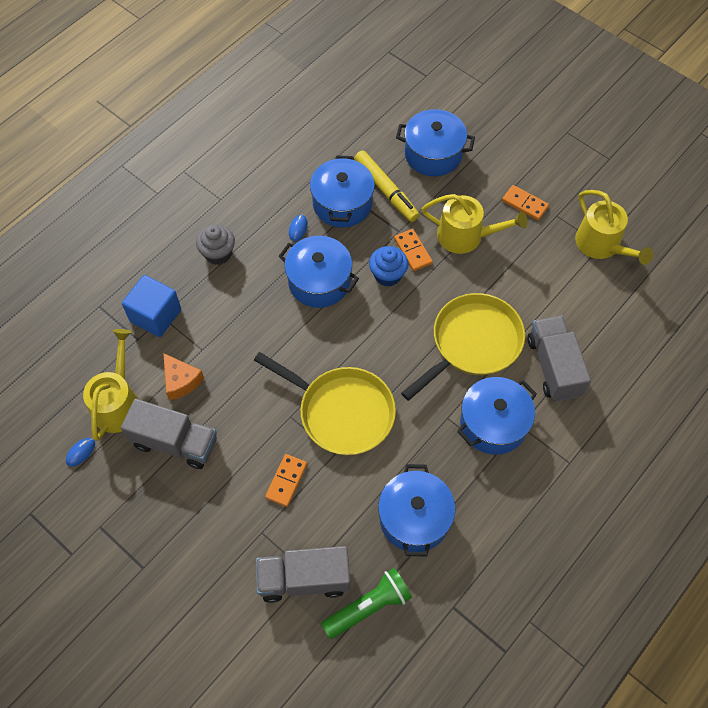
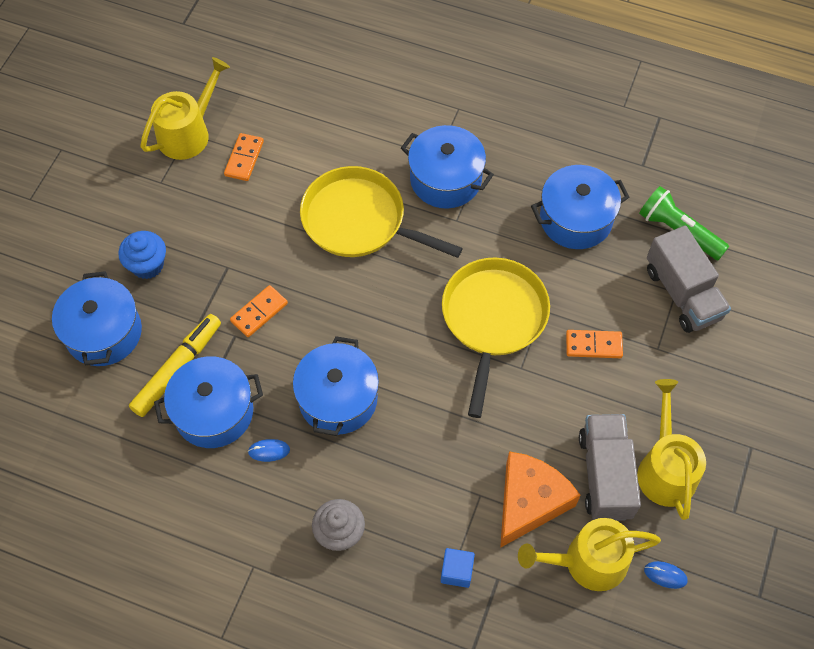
camera: 110 degrees left, 0 degrees up
blue cube [122,275,181,337] -> blue cube [441,548,475,588], size x0.57
orange cheese [163,353,204,400] -> orange cheese [500,451,581,548], size x1.59
blue cupcake [369,246,408,287] -> blue cupcake moved to [118,231,166,279]
yellow watering can [422,194,528,254] -> yellow watering can moved to [637,379,706,520]
orange domino [502,185,549,220] -> orange domino moved to [224,133,264,181]
grey truck [527,315,591,402] -> none

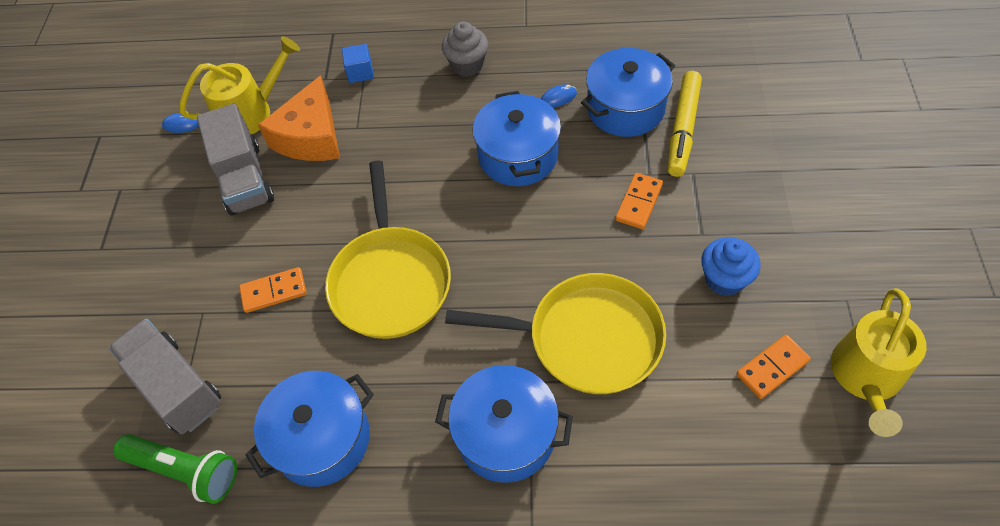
camera: 165 degrees right, 5 degrees down
blue pot [52,271,142,366] -> none
blue cupcake [118,231,166,279] -> blue cupcake moved to [702,237,761,296]
orange domino [224,133,264,181] -> orange domino turned 60 degrees clockwise [736,335,811,399]
yellow watering can [637,379,706,520] -> none

